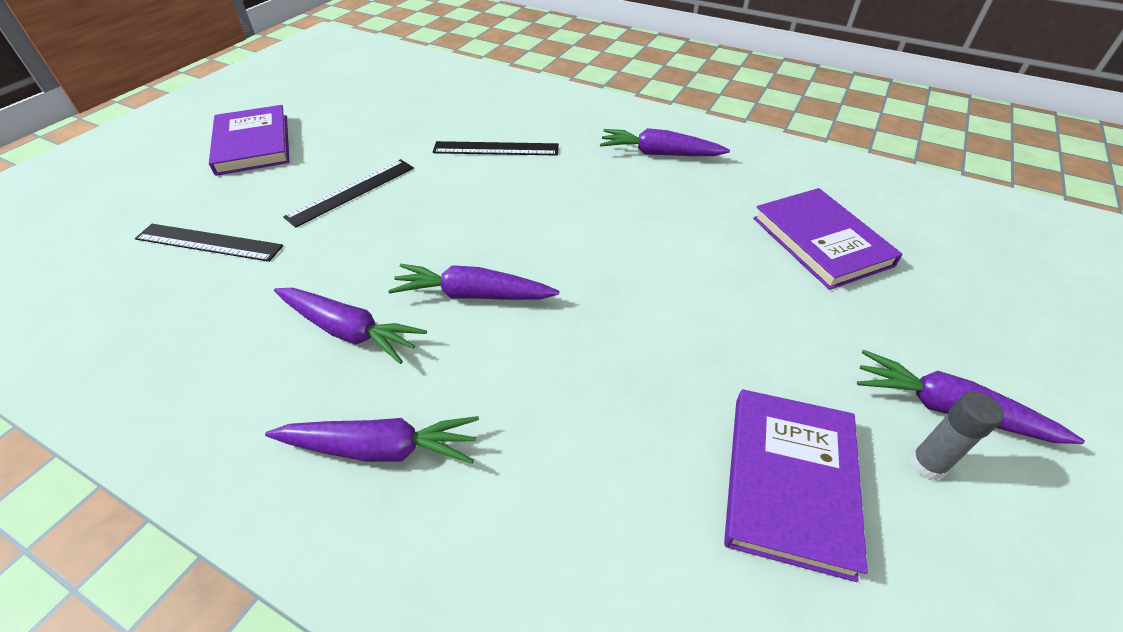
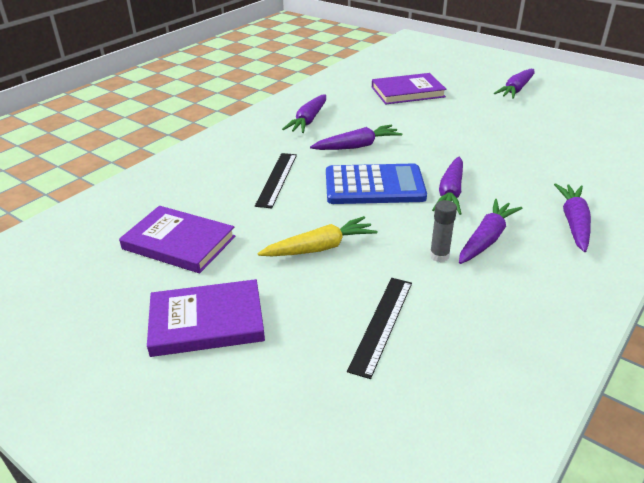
camera: 80 degrees left, 10 degrees down
black ruler [283,159,414,228] -> yellow carrot [258,216,377,256]
purple book [724,389,868,582] -> purple book moved to [119,206,235,273]
grey glue stick [909,392,1004,481] -> grey glue stick moved to [430,200,457,262]
none -> purple carrot [310,124,402,150]
none -> blue calculator [326,164,427,204]

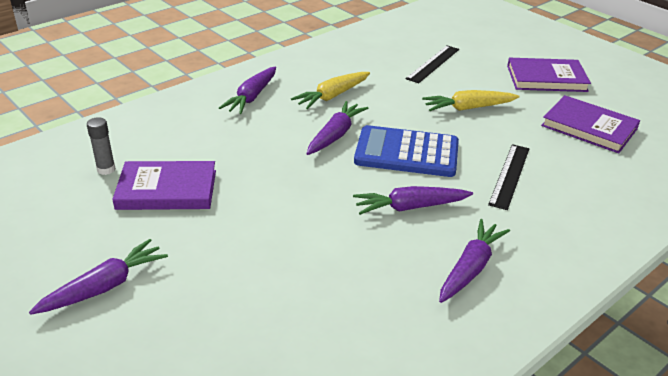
camera: 170 degrees left, 0 degrees up
purple book [372,73,447,105] -> purple book moved to [112,161,216,210]
grey glue stick [430,200,457,262] -> grey glue stick moved to [87,117,116,175]
purple carrot [459,199,522,264] -> yellow carrot [291,72,370,109]

